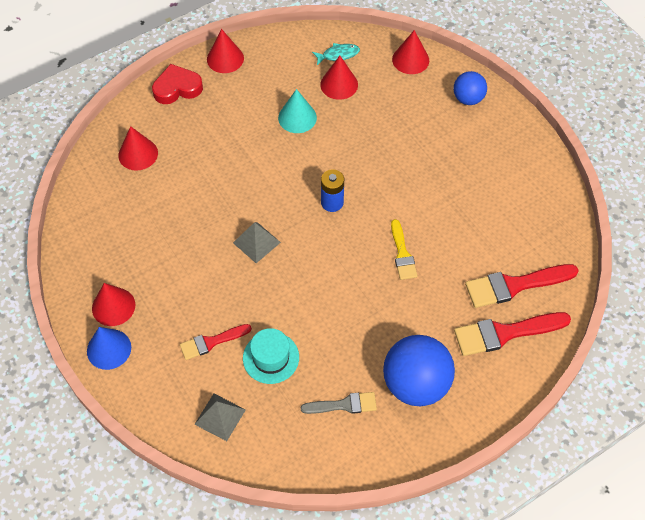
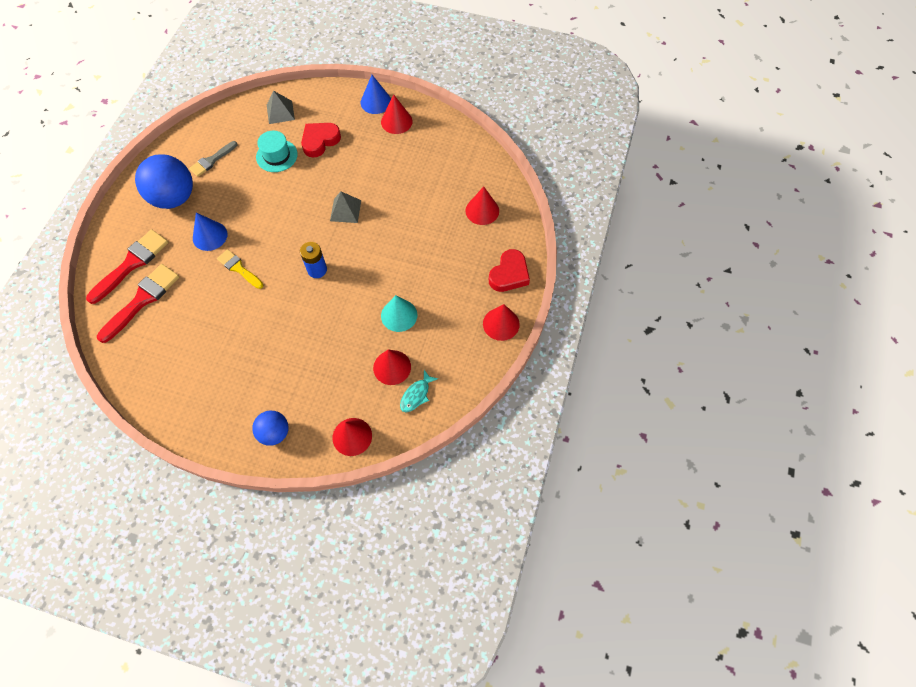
camera: 140 degrees right, 5 degrees up
red brush [180,324,252,360] -> red heart [301,123,341,158]
none -> blue cone [193,213,227,251]

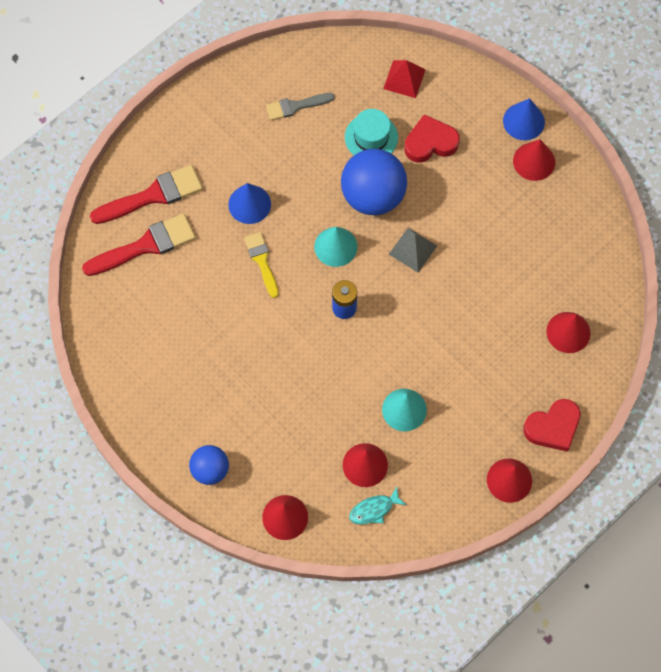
camera: 30 degrees right, 5 degrees up
blue ball [135,154,193,209] -> blue ball moved to [341,149,407,215]
grey pyramid [267,91,295,124] -> red pyramid [383,60,426,98]
none -> turquoise cone [314,227,358,267]

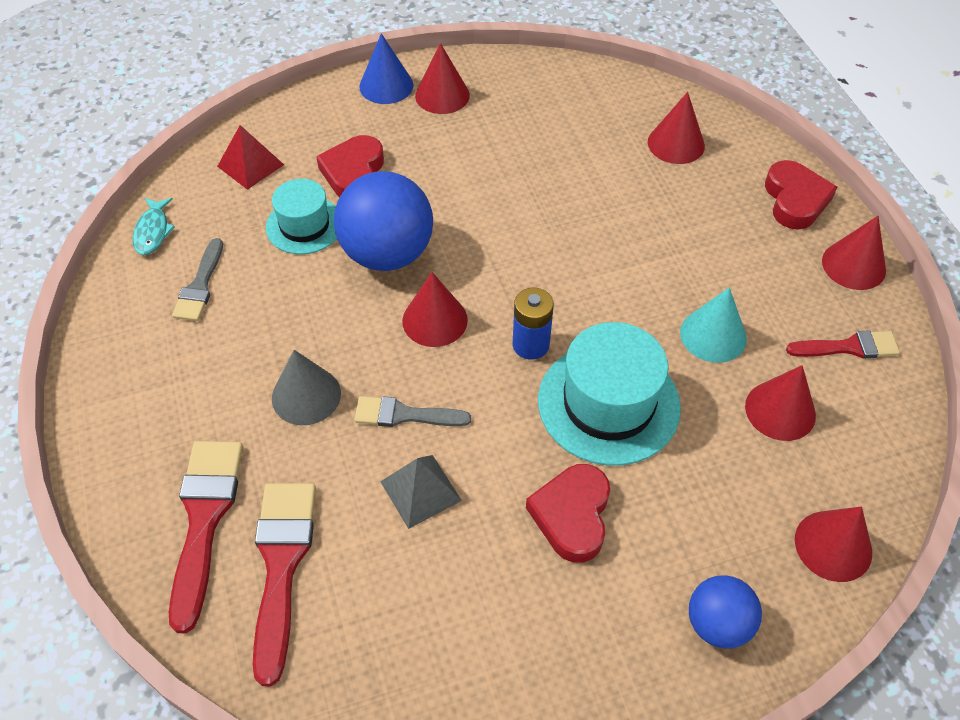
camera: 65 degrees left, 15 degrees down
blue cone [228,183,271,224] -> grey cone [272,350,341,425]
yellow brush [244,232,279,298] -> grey brush [354,396,471,427]
turquoise cone [314,227,358,267] -> red cone [402,272,468,347]
turquoise fish [349,487,406,524] -> turquoise fish moved to [133,198,175,255]
grey pyramid [389,228,437,272] -> grey pyramid moved to [380,455,462,529]
none -> red heart [526,464,610,563]
none -> turquoise hat [538,322,681,466]
none -> red brush [786,330,900,358]

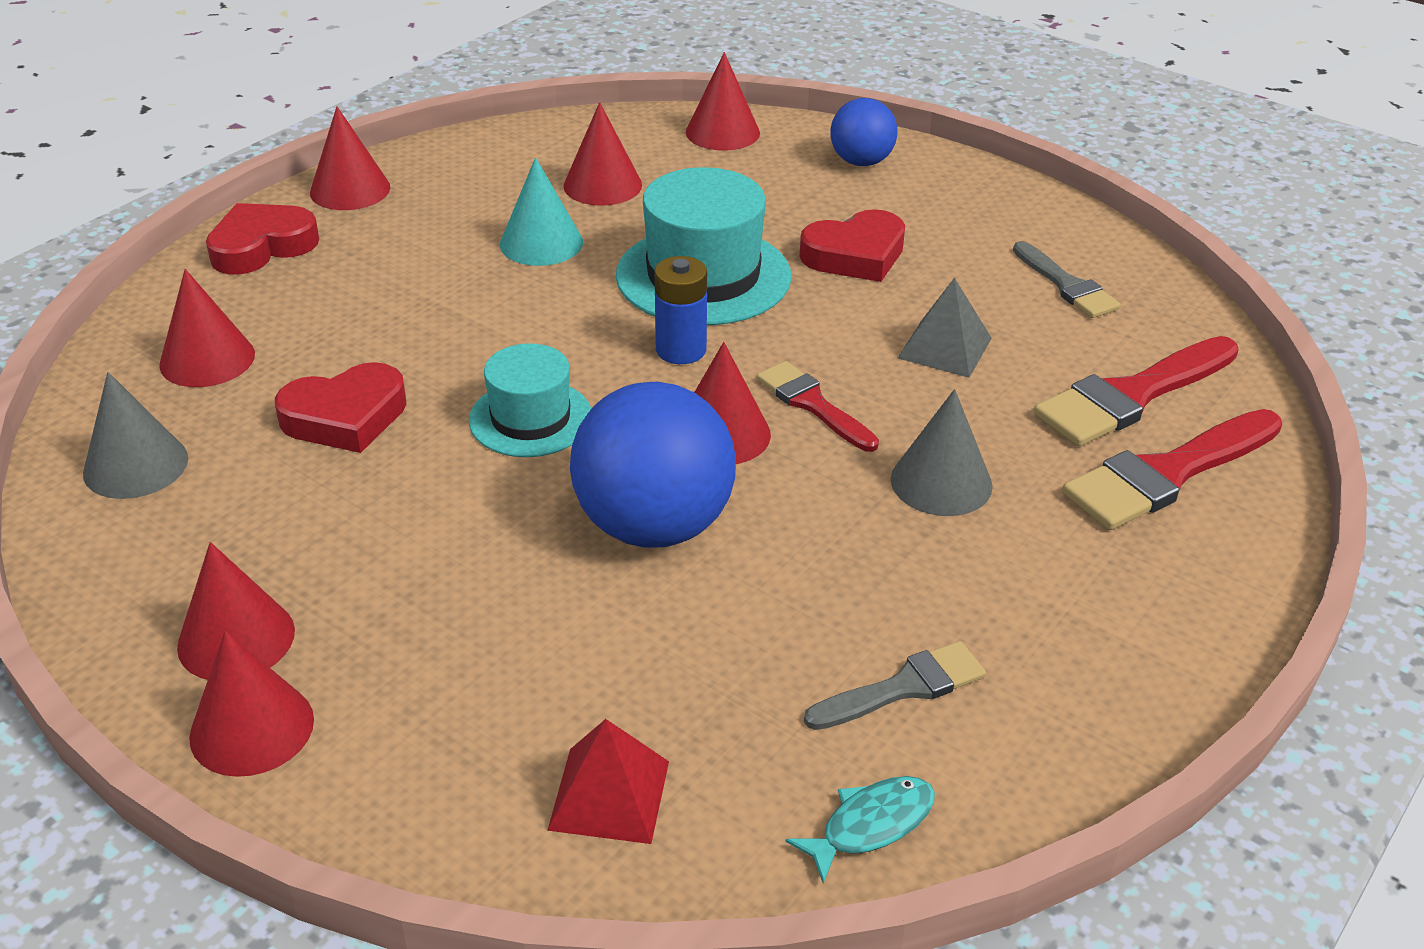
camera: 125 degrees left, 15 degrees down
turquoise hat [266,179,337,254] -> turquoise hat moved to [469,343,591,457]
red heart [316,135,384,197] -> red heart moved to [275,362,407,453]
grey brush [354,396,471,427] -> grey brush moved to [1013,241,1121,318]
blue cone [359,33,414,104] -> red cone [189,631,314,777]
red brush [786,330,900,358] -> red brush moved to [757,361,879,452]
none -> grey cone [83,372,188,499]

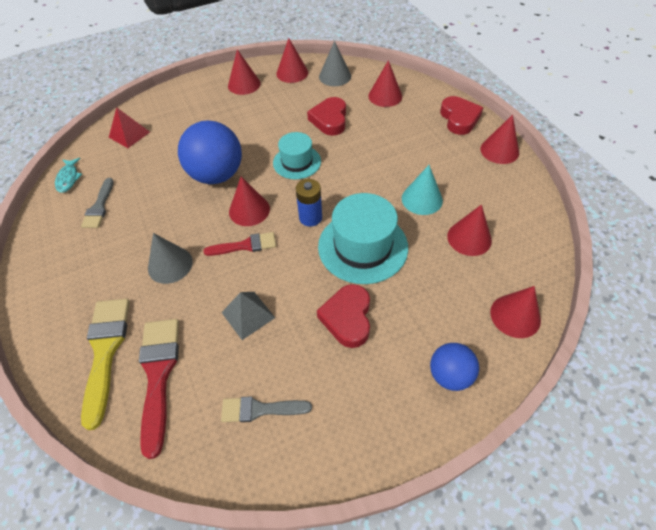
camera: 120 degrees right, 15 degrees up
red cone [189,631,314,777] -> red cone moved to [276,38,308,83]
red brush [1062,409,1282,530] -> yellow brush [81,299,130,430]

